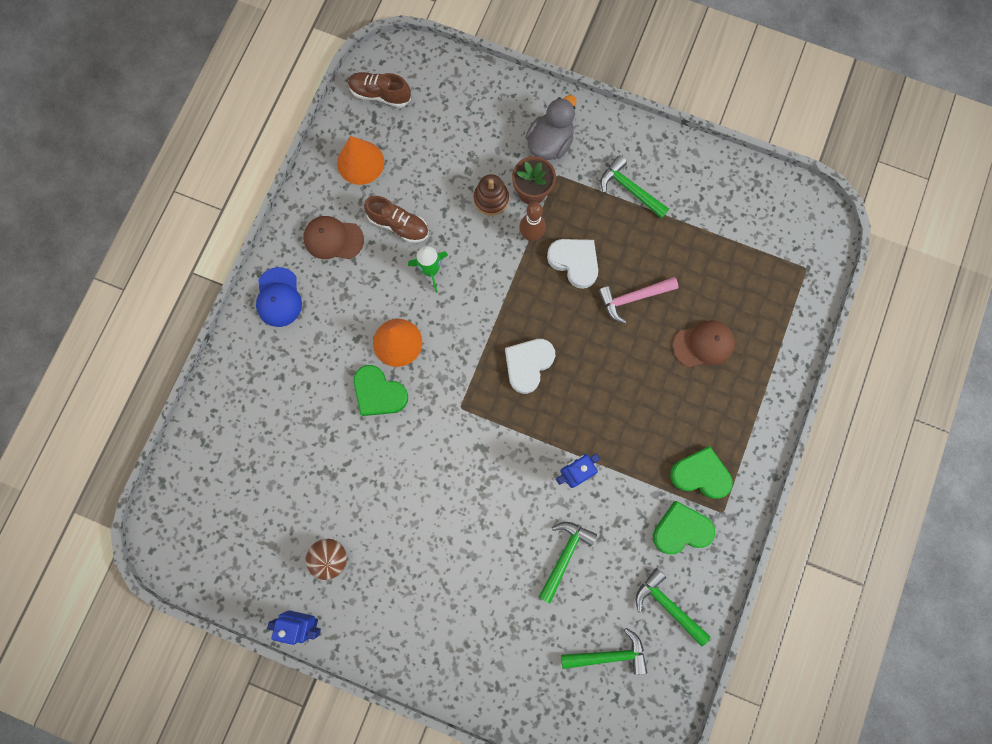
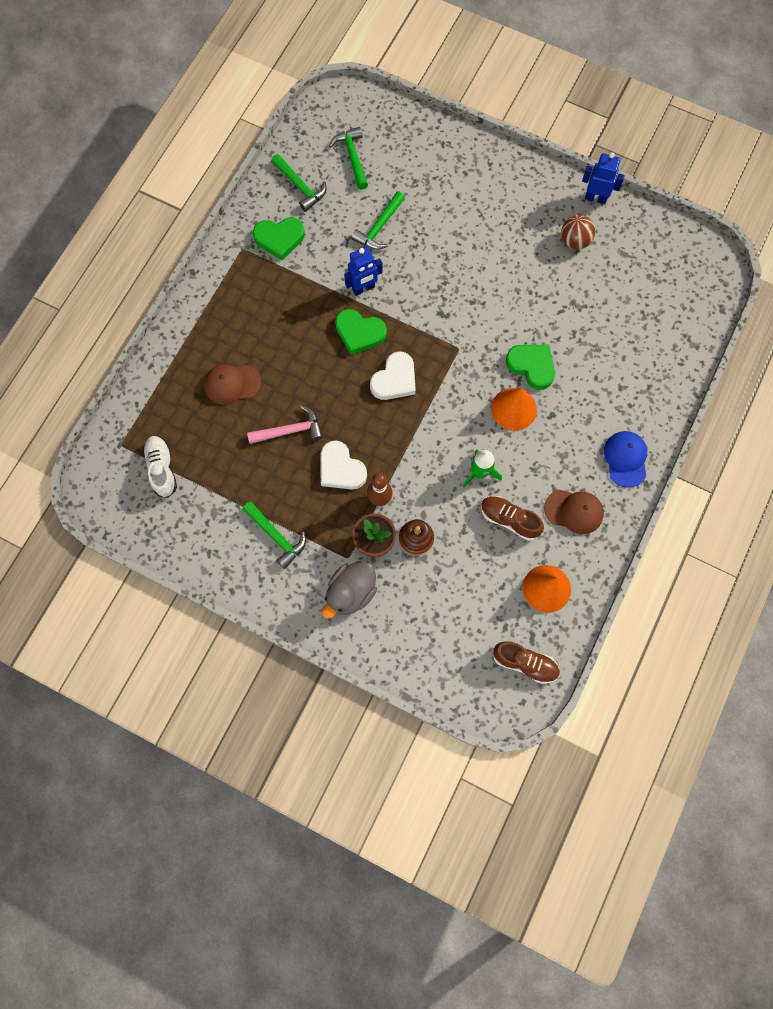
camera: 175 degrees left, 5 degrees down
green hammer [561,628,647,675] -> green hammer turned 75 degrees clockwise [329,127,368,190]
green heart [670,446,733,499] -> green heart moved to [335,309,387,355]
none -> white shoe [142,436,177,498]

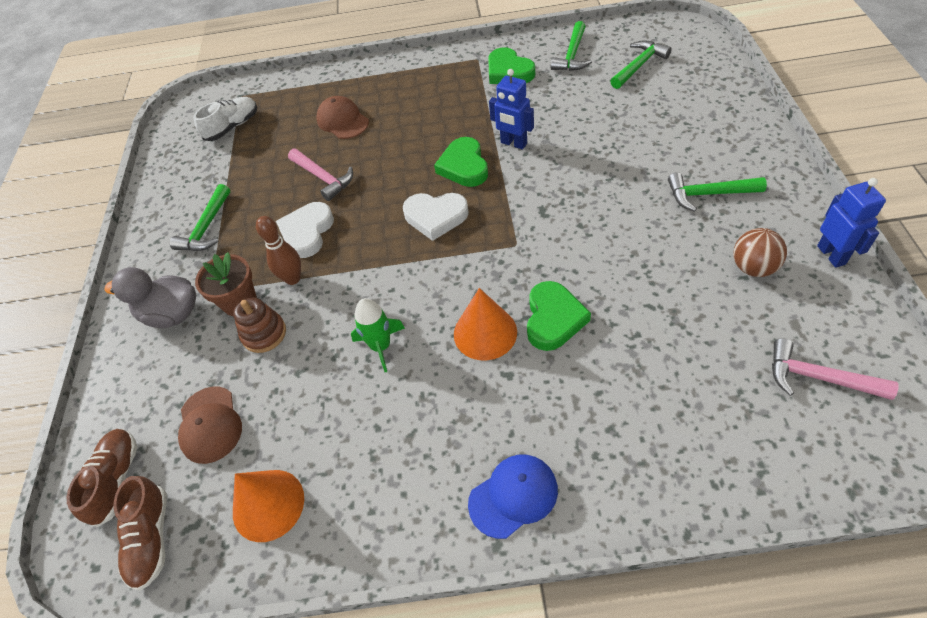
camera: 65 degrees right, 20 degrees down
green hammer [351,191,405,250] -> green hammer moved to [668,172,767,212]
brown shoe [481,496,544,541] -> brown shoe moved to [67,429,137,527]
brown cap [544,490,604,534] -> brown cap moved to [178,387,242,464]
none -> pink hammer [772,338,898,400]

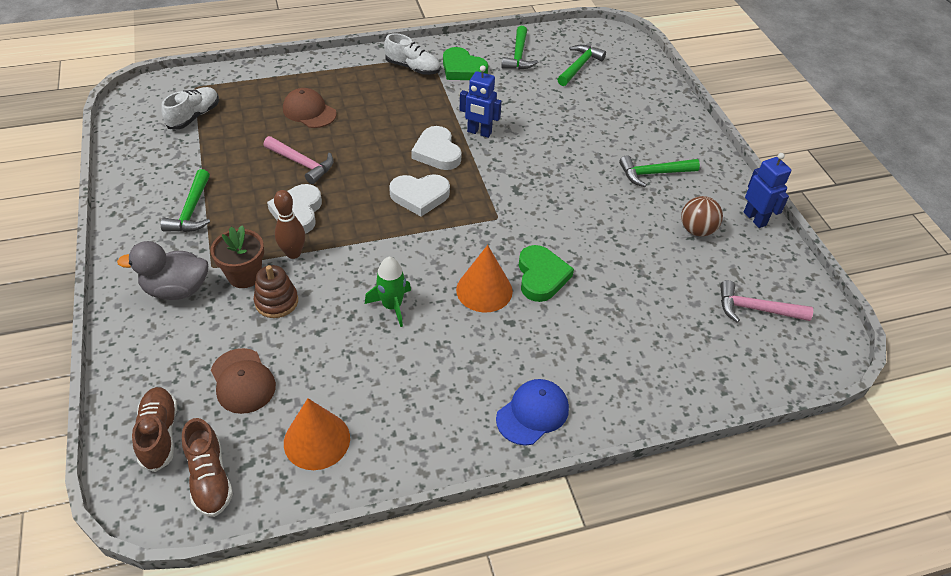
camera: 20 degrees left, 5 degrees down
green heart [434,137,488,187] -> white heart [411,126,462,170]
none -> white shoe [384,33,440,75]

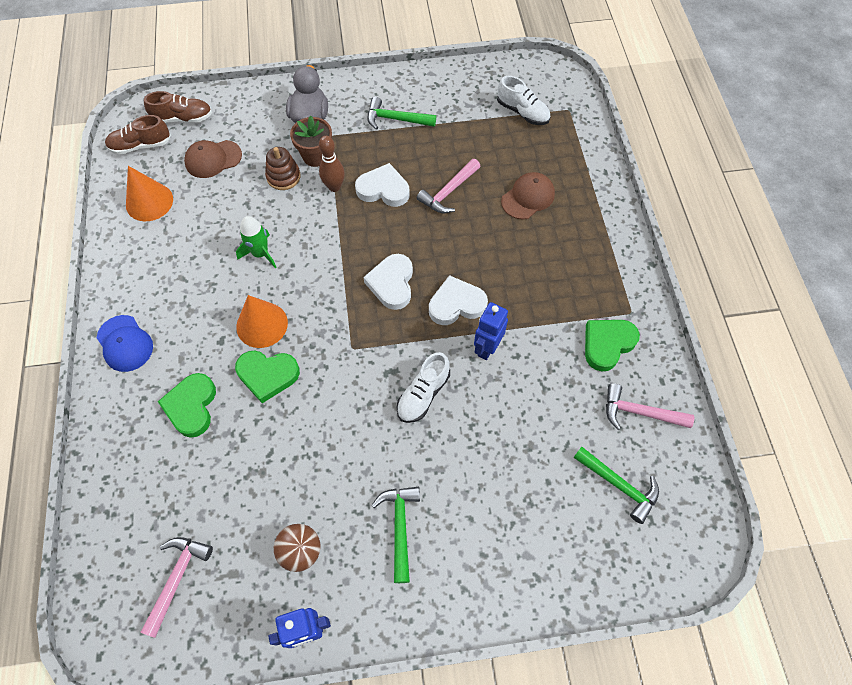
camera: 100 degrees right, 15 degrees up
white shoe [384,33,440,75] -> white shoe moved to [397,352,450,423]
green hammer [501,26,538,69] -> pink hammer [606,383,694,430]
none -> green heart [158,373,216,438]

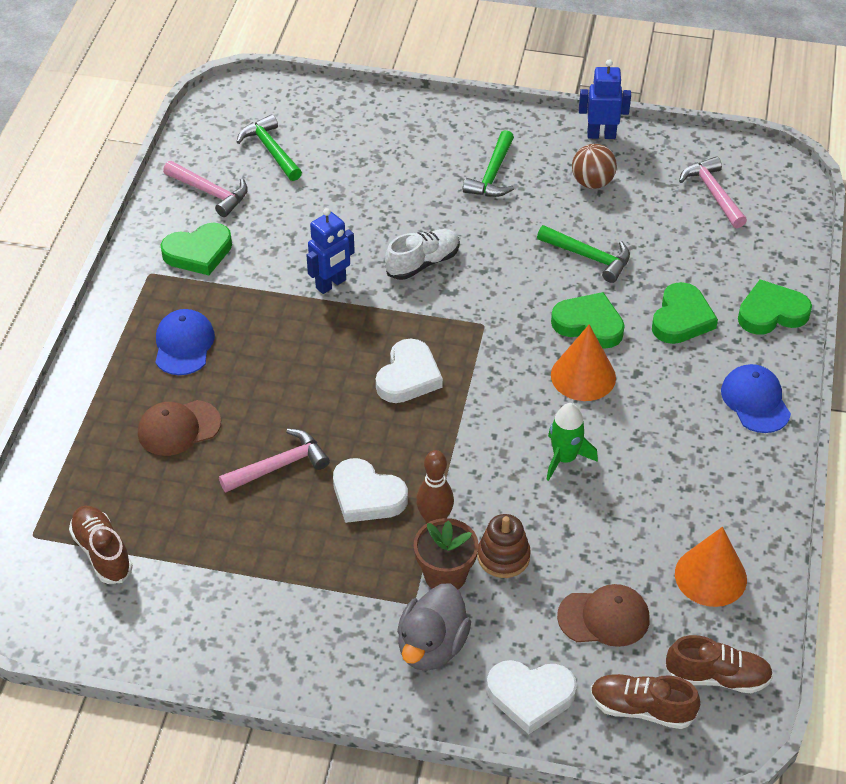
camera: 160 degrees left, 15 degrees down
pink hammer [141,537,213,638] -> pink hammer turned 120 degrees clockwise [679,156,747,228]
green hammer [368,97,436,130] -> green hammer moved to [537,225,630,283]
white heart [429,275,488,325] -> white heart moved to [487,660,577,734]
white shoe [497,76,551,125] -> brown shoe [69,505,133,584]
none -> blue cap [155,309,215,375]
none -> green heart [738,279,812,335]

